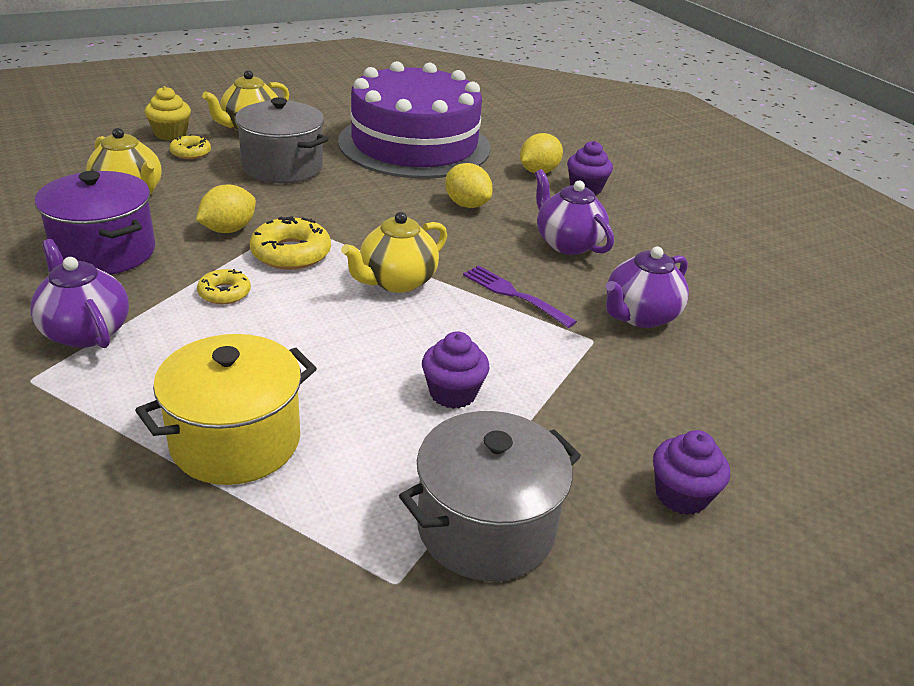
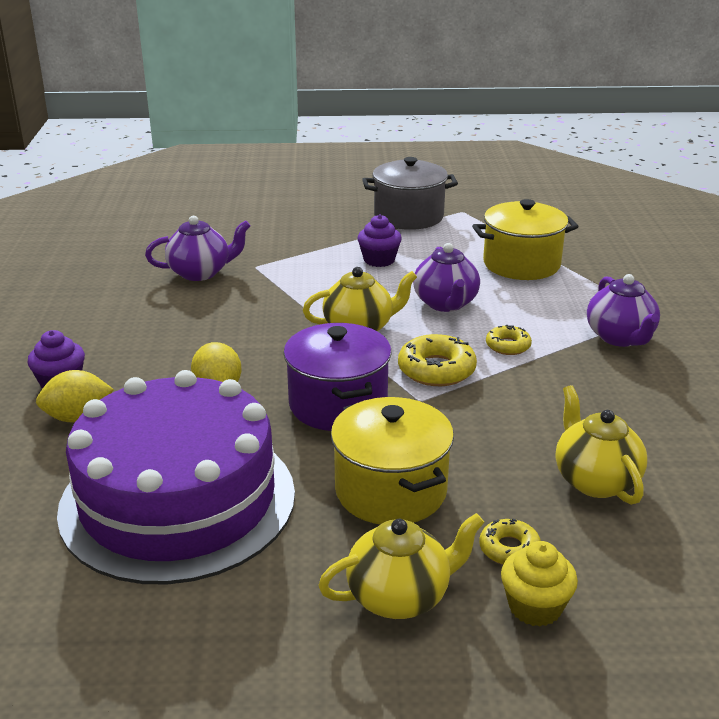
camera: 150 degrees left, 5 degrees down
purple pot [35,171,155,275] -> purple pot moved to [283,323,392,431]
yellow lemon [196,184,256,233] -> none
grey pot [234,97,329,183] -> yellow pot [331,397,454,525]
purple fork [463,265,577,328] -> none
purple teapot [535,169,614,255] -> purple teapot moved to [413,243,480,312]
purple cupcake [653,430,730,515] -> none

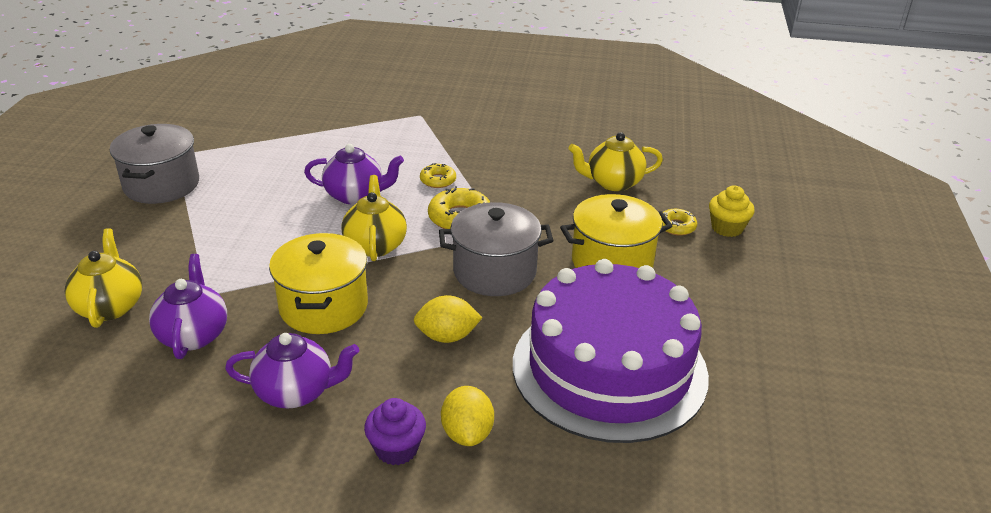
camera: 80 degrees left, 5 degrees up
purple pot [283,323,392,431] -> grey pot [439,202,554,296]
yellow teapot [318,513,484,619] -> yellow teapot moved to [65,228,142,328]
purple cupcake [358,215,402,267] -> none
yellow pot [472,199,579,280] -> yellow pot moved to [269,233,368,334]
purple teapot [587,274,660,347] -> purple teapot moved to [225,333,359,409]

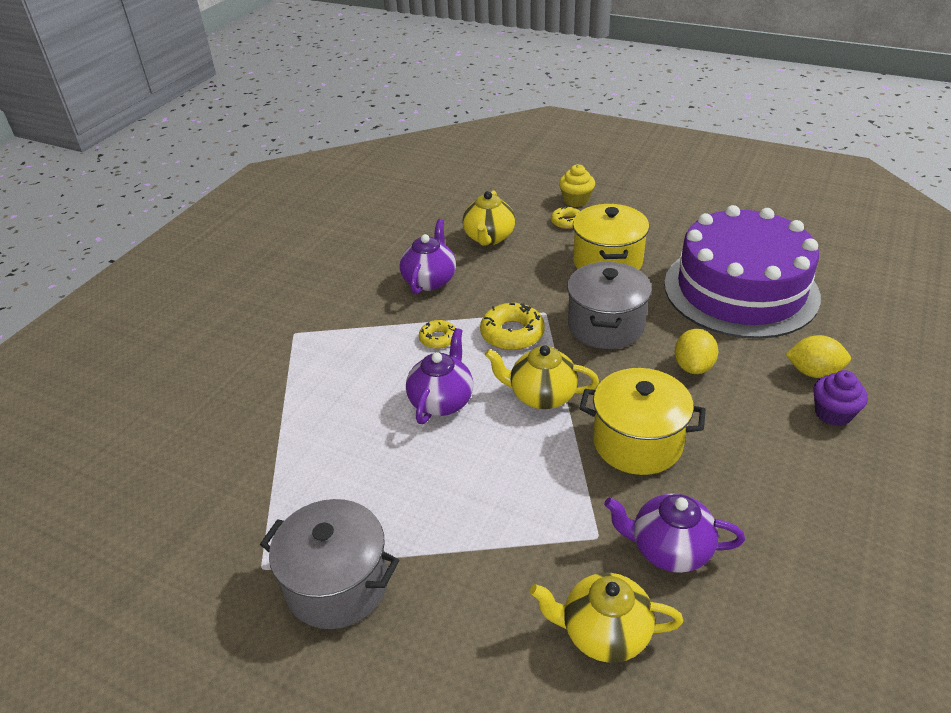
camera: 70 degrees left, 5 degrees up
purple teapot [225,333,359,409] -> purple teapot moved to [399,219,456,294]

